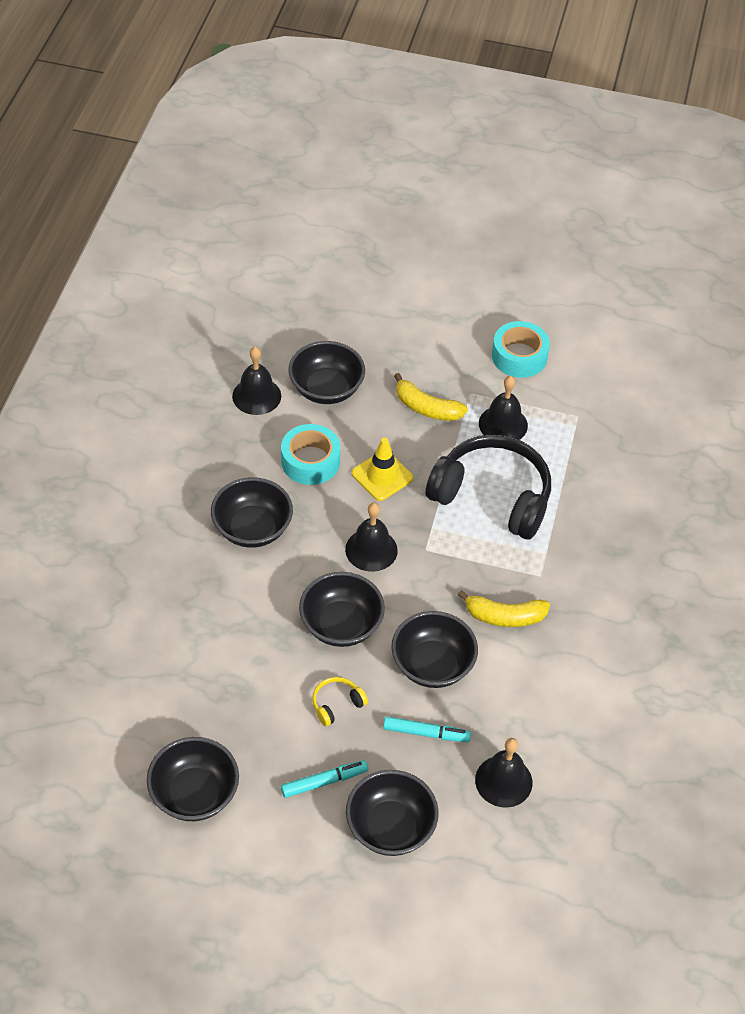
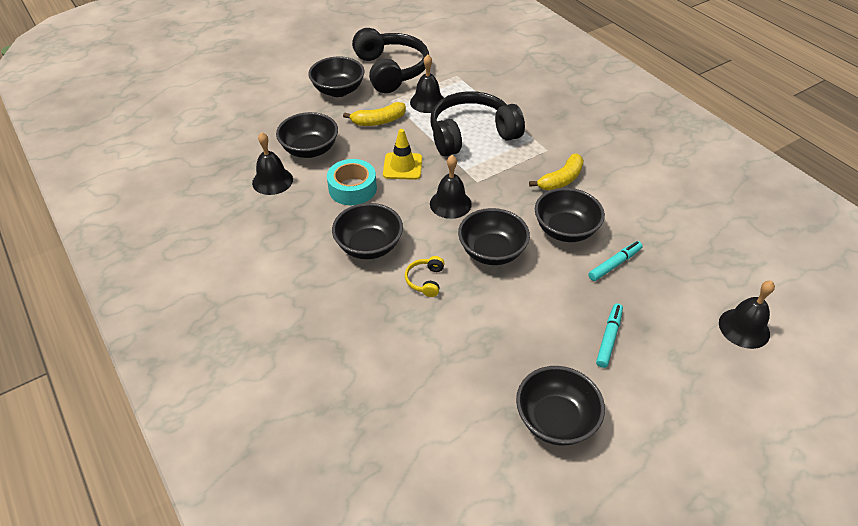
camera: 45 degrees left, 5 degrees down
yellow headphones [312,677,368,726] -> yellow headphones moved to [405,256,445,297]
black bowl [346,770,439,856] -> black bowl moved to [308,57,365,97]
black bell [475,738,533,808] -> black bell moved to [719,281,775,349]
turquoise tape [492,321,550,378] -> black headphones [352,28,429,93]

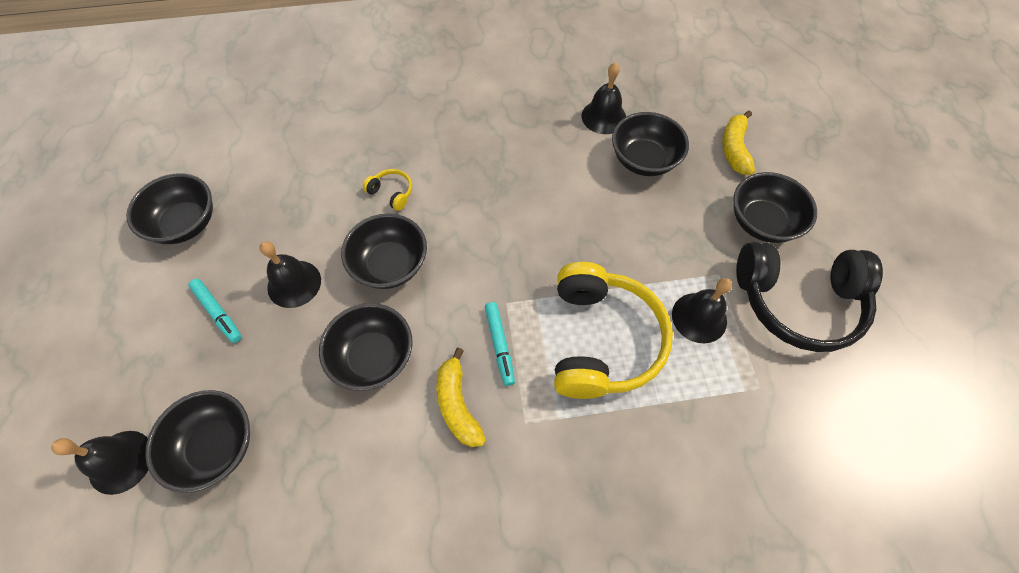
camera: 115 degrees right, 15 degrees up
turquoise tape [327,159,377,205] -> none
black bowl [332,203,403,259] -> black bowl moved to [145,390,250,493]
yellow banana [343,102,406,126] -> yellow banana moved to [722,111,755,175]
yellow traffic cone [383,129,422,180] -> none
black headphones [430,91,525,156] -> yellow headphones [554,262,673,399]
black bell [430,155,472,219] -> black bell moved to [259,241,321,308]
turquoise marker [588,241,642,281] -> turquoise marker moved to [485,302,515,386]

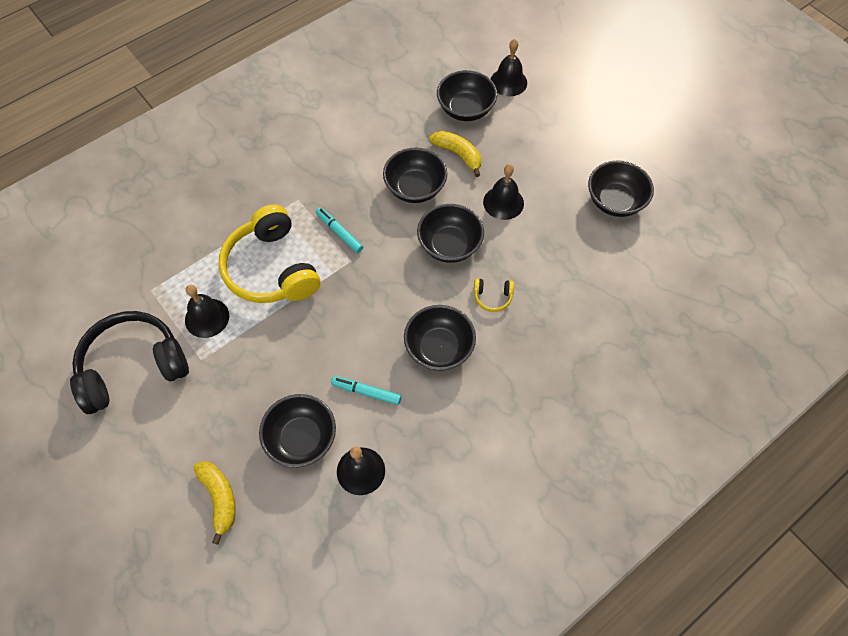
camera: 150 degrees right, 0 degrees up
turquoise marker [188,279,242,343] -> turquoise marker moved to [331,376,401,405]
yellow banana [436,348,486,447] -> yellow banana moved to [429,131,481,177]
black bowl [733,172,817,243] -> black bowl moved to [404,305,476,371]

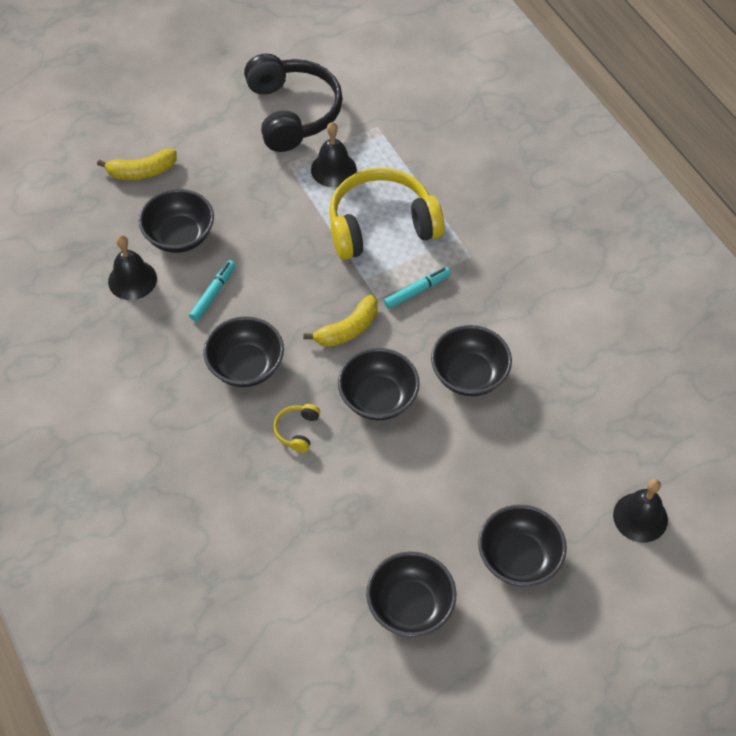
camera: 100 degrees right, 5 degrees down
yellow banana [429,131,481,177] -> yellow banana moved to [304,295,378,347]
black bowl [437,70,497,121] -> black bowl moved to [478,505,567,586]
black bell [483,164,524,220] -> none

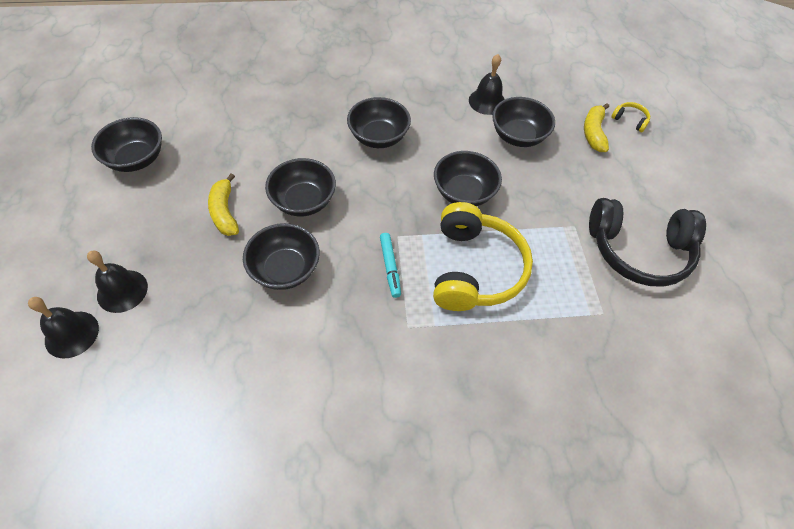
camera: 110 degrees right, 0 degrees up
turquoise marker [189,260,236,322] -> none
yellow headphones [273,404,320,452] -> yellow headphones moved to [611,102,650,132]
yellow banana [304,295,378,347] -> yellow banana moved to [208,173,239,236]
black bell [311,122,357,187] -> black bell moved to [87,251,148,313]
black bowl [478,505,567,586] -> black bowl moved to [434,151,502,206]

